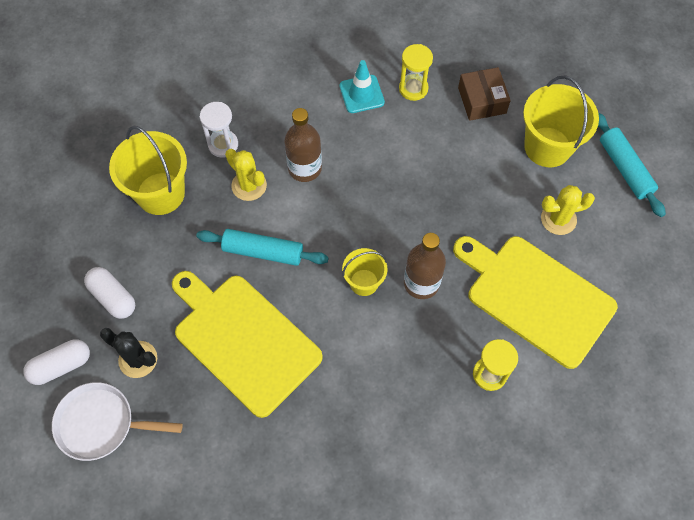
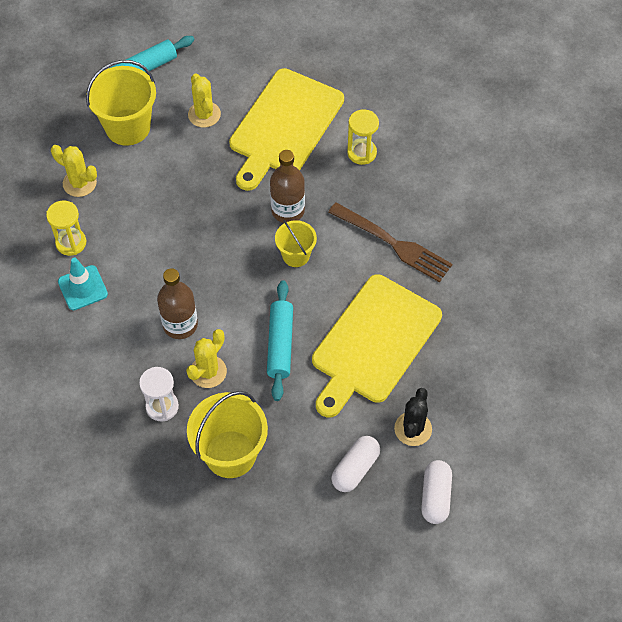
camera: 100 degrees left, 5 degrees down
white capsule [24,339,90,385] -> white capsule turned 45 degrees clockwise [421,460,452,524]
white pan [52,382,182,461] -> none
brown box [458,67,511,121] -> yellow cactus [51,145,97,197]
none -> brown fork [328,202,453,283]

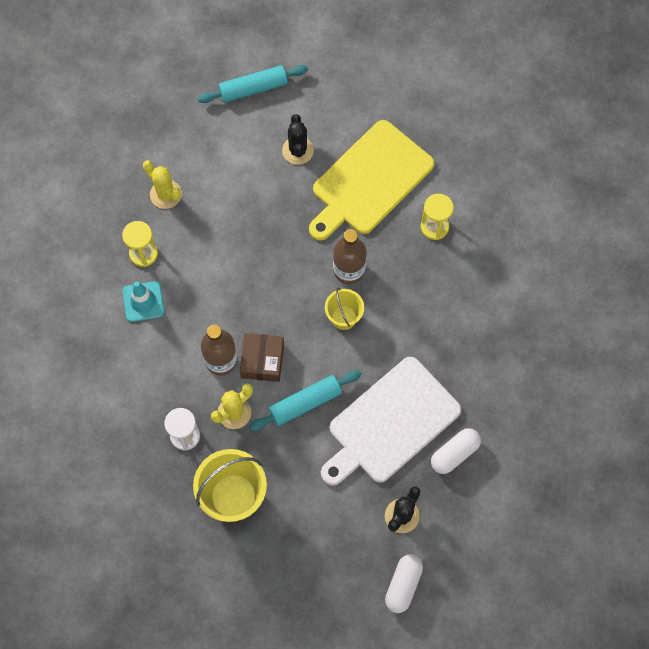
camera: 15 degrees right, 10 degrees up
yellow bucket [86,60,156,146] -> none
yellow cactus [188,73,221,128] -> black cactus [282,114,314,165]
turquoise rolling pin [267,281,293,401] -> turquoise rolling pin turned 45 degrees clockwise [249,370,361,431]
yellow cutting board [312,274,442,418] -> white cutting board [321,357,461,486]
brown fork [328,202,453,283] -> none
white capsule [331,436,380,492] -> white capsule moved to [431,428,481,474]
none -> brown box [240,333,284,382]

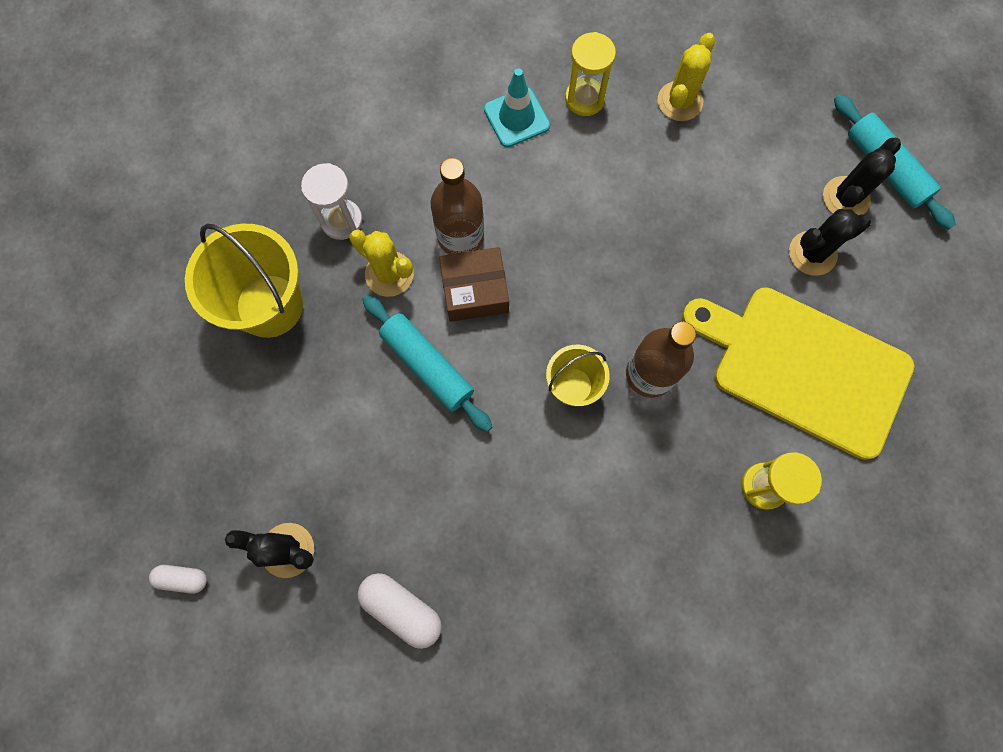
camera: 75 degrees right, 5 degrees up
white cutting board [321,357,461,486] -> none
white capsule [385,554,423,613] -> white capsule [149,565,207,594], size x0.61
none -> black cactus [823,138,901,215]

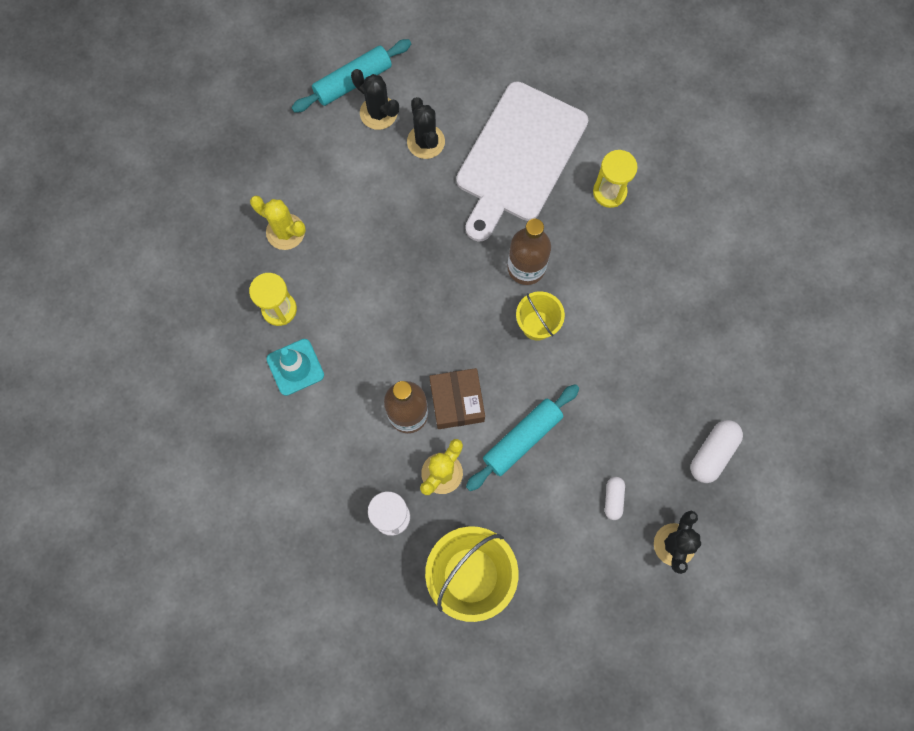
camera: 90 degrees left, 0 degrees up
white capsule [149,565,207,594] -> white capsule moved to [605,477,625,520]
yellow cutting board [682,287,914,460] -> white cutting board [456,81,588,242]

